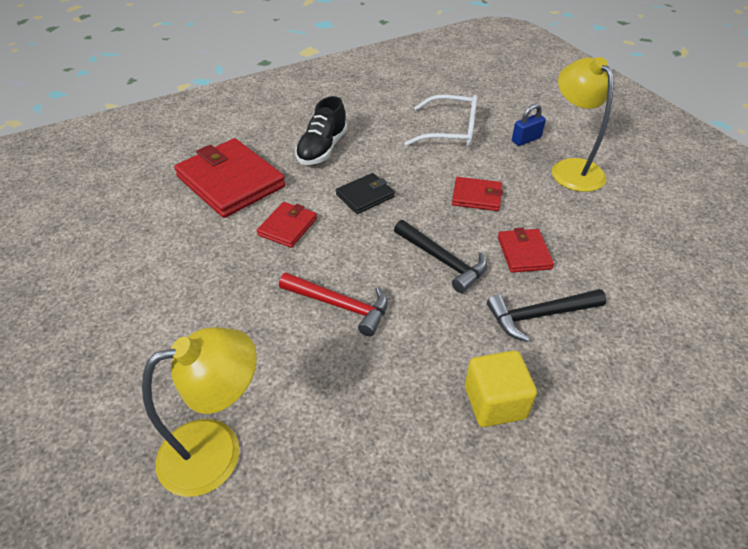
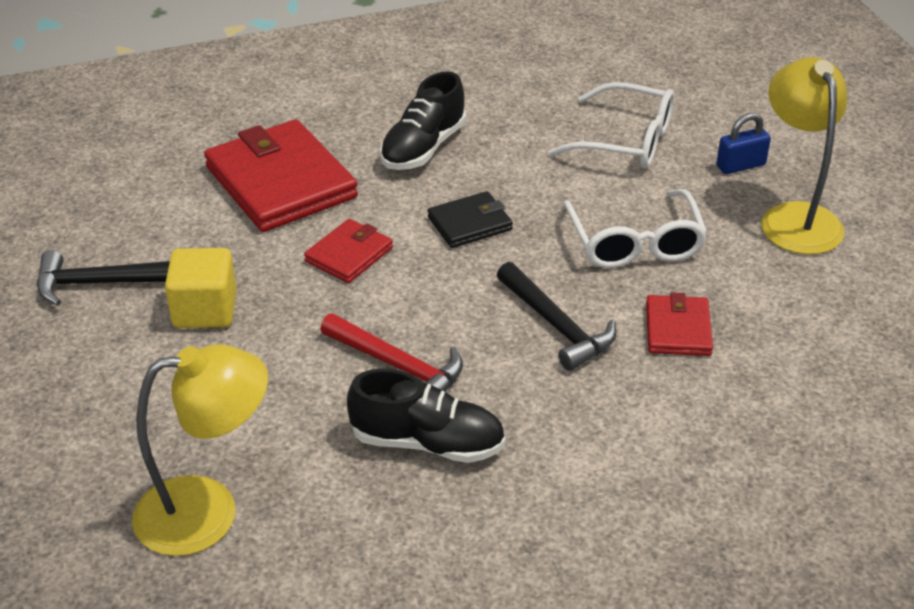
camera: 10 degrees right, 5 degrees down
red wallet [452,177,503,211] -> white glasses [563,189,708,268]
yellow cube [465,351,537,427] -> yellow cube moved to [165,248,237,328]
black hammer [487,289,606,342] -> black hammer moved to [37,250,170,306]
none -> black shoe [347,369,505,463]

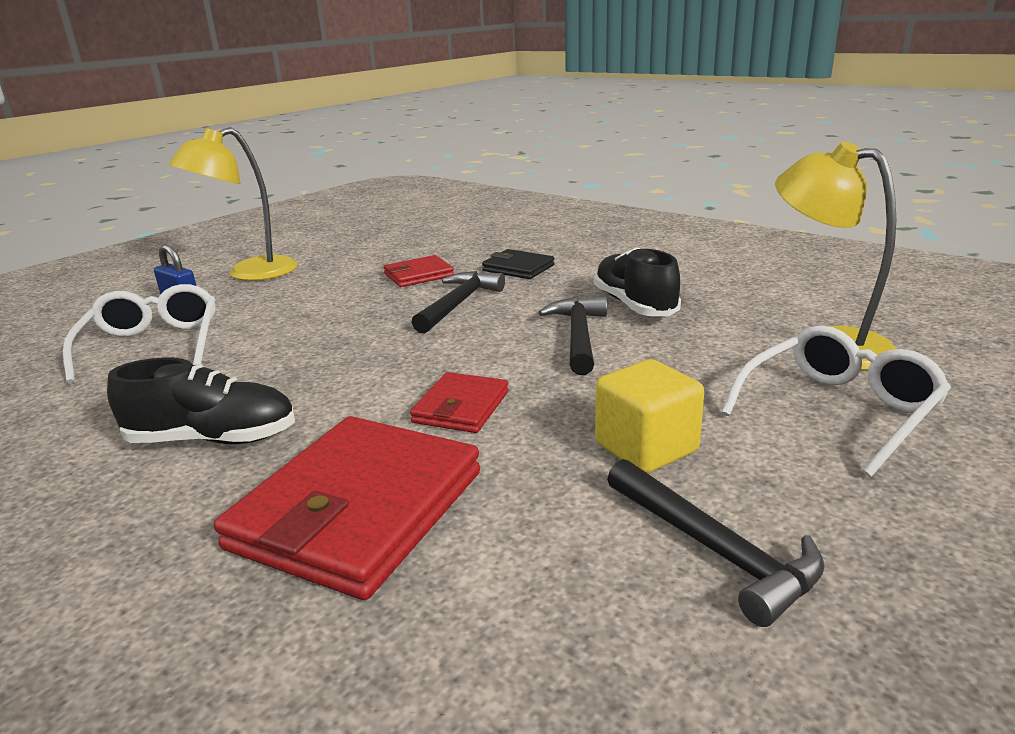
camera: 120 degrees left, 15 degrees down
red wallet [304,219,393,283] -> red wallet turned 75 degrees counterclockwise [410,372,509,433]
red hammer [320,313,463,392] -> black hammer [538,296,607,375]
black wallet [428,191,513,248] -> black wallet moved to [482,249,555,279]
white glasses [563,189,708,268] -> white glasses moved to [721,326,951,477]

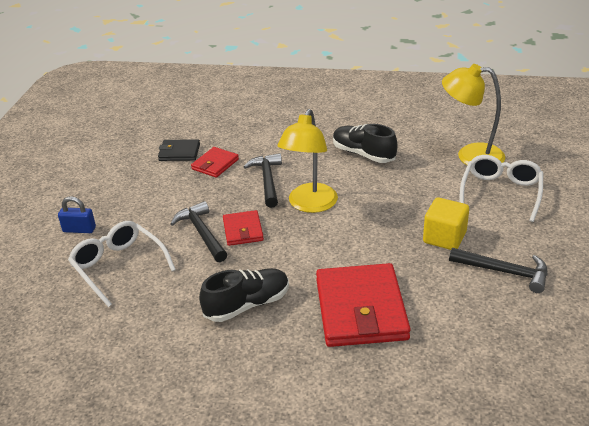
camera: 30 degrees left, 10 degrees up
yellow lamp [169,127,298,281] -> yellow lamp moved to [277,109,338,213]
red wallet [410,372,509,433] -> red wallet moved to [223,210,264,246]
black wallet [482,249,555,279] -> black wallet moved to [158,139,200,161]
black hammer [538,296,607,375] -> black hammer moved to [171,201,227,262]

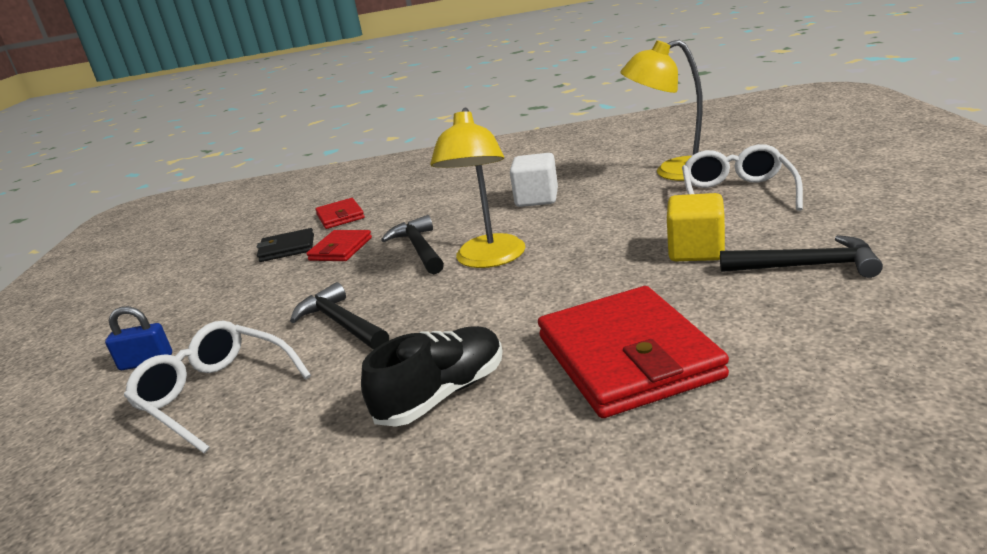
camera: 10 degrees left, 10 degrees down
red wallet [223,210,264,246] -> red wallet moved to [315,198,365,229]
black shoe [333,124,397,163] -> white cube [510,153,558,207]

